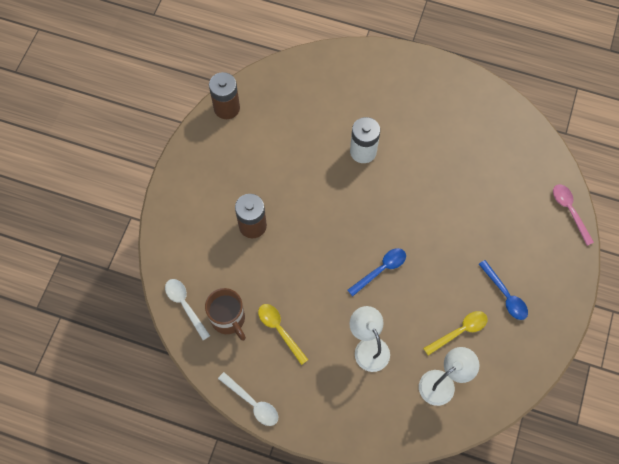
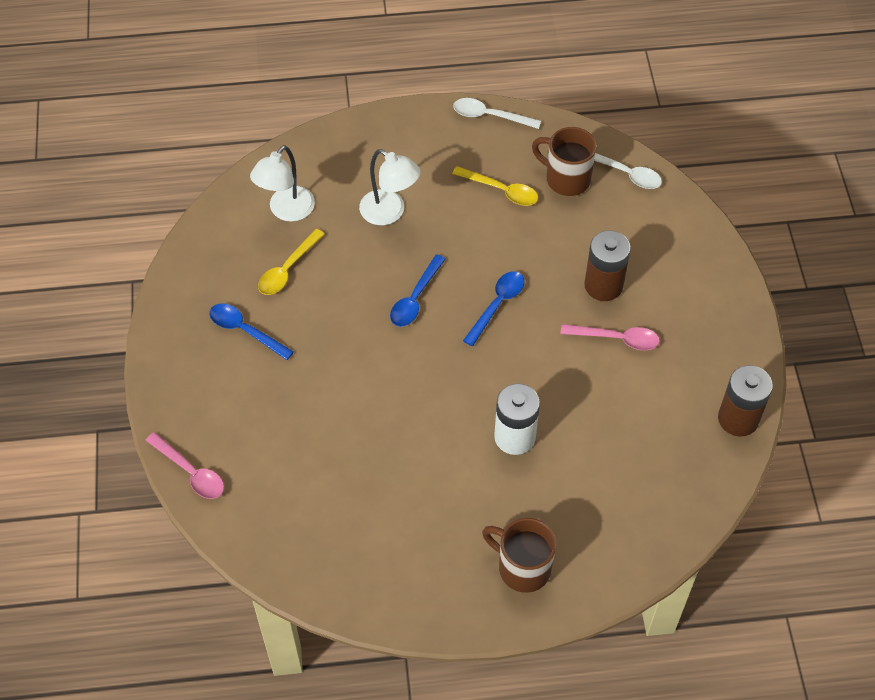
camera: 155 degrees right, 10 degrees down
none -> blue spoon [463,271,525,346]
none -> brown mug [482,518,556,593]
none -> pink spoon [560,324,660,350]

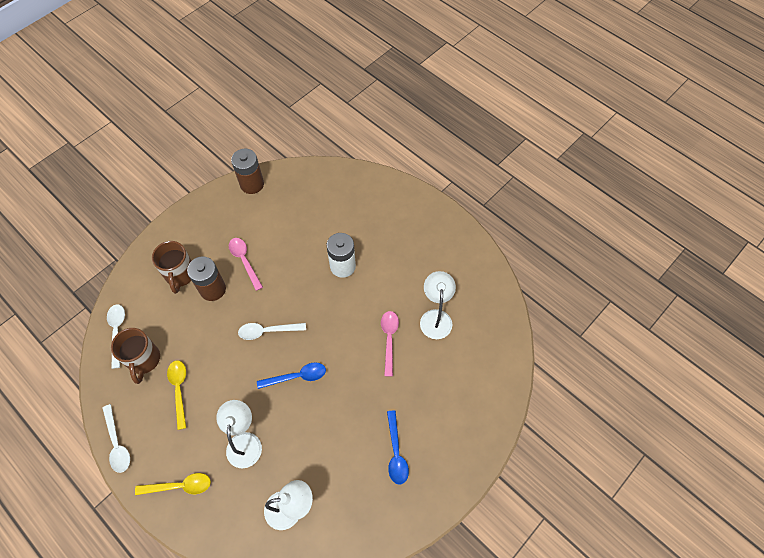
camera: 130 degrees left, 5 degrees up
pink spoon [145,432,224,499] -> pink spoon moved to [381,311,399,376]
yellow spoon [258,229,325,295] -> yellow spoon moved to [135,473,211,495]
blue spoon [463,271,525,346] -> white spoon [238,323,306,340]
brown mug [482,518,556,593] -> brown mug moved to [152,241,191,294]
none -> white lamp [420,271,456,339]

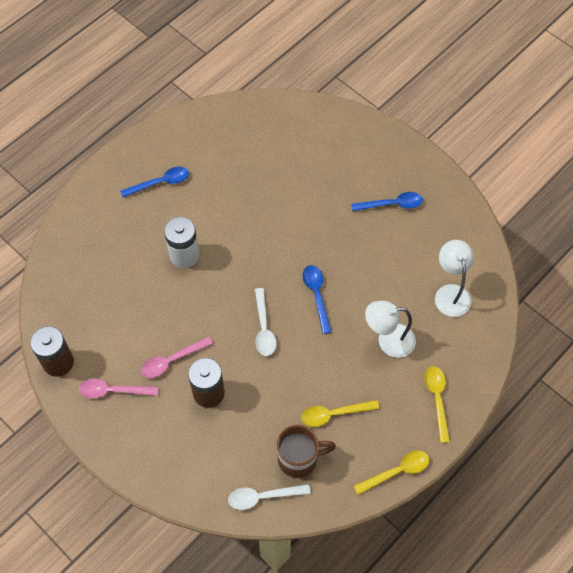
camera: 90 degrees left, 0 degrees up
white spoon [103,404,130,473] -> yellow spoon [354,451,429,495]
brown mug [152,241,191,294] -> none
pink spoon [381,311,399,376] -> pink spoon moved to [79,378,158,399]
white lamp [420,271,456,339] -> none
none -> blue spoon [120,167,189,197]

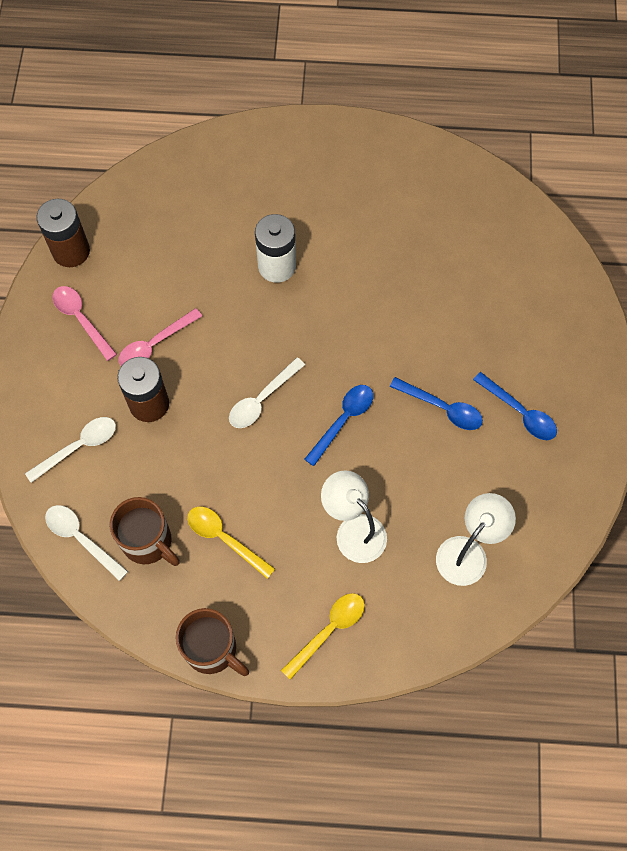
camera: 50 degrees right, 5 degrees up
blue spoon [120,167,189,197] -> blue spoon moved to [390,377,483,430]
pink spoon [141,337,213,378] -> pink spoon turned 60 degrees counterclockwise [118,308,202,366]
yellow spoon [354,451,429,495] -> brown mug [175,608,249,676]
none -> white spoon [25,417,116,483]

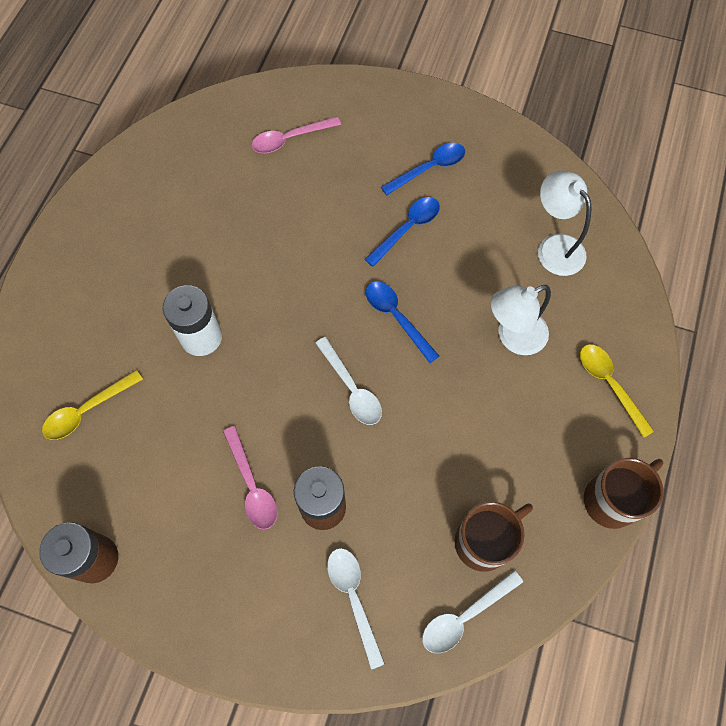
camera: 75 degrees left, 0 degrees up
pink spoon [53,286,117,361] -> pink spoon moved to [251,116,341,153]
yellow spoon [187,507,275,579] -> yellow spoon moved to [42,370,143,440]

